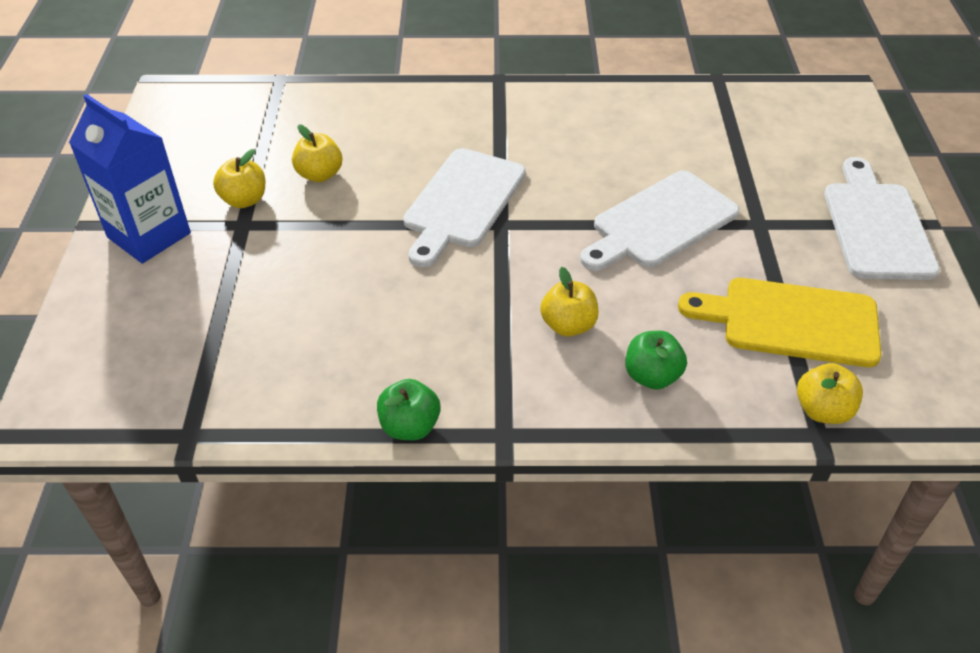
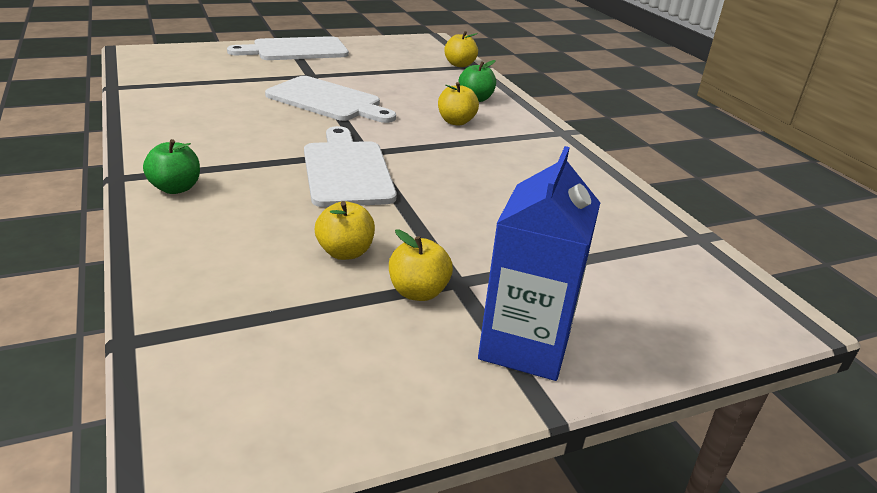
camera: 115 degrees left, 15 degrees down
green apple [377,379,440,440] -> green apple moved to [143,139,200,194]
white cutting board [403,148,526,267] -> white cutting board turned 105 degrees counterclockwise [304,126,397,207]
yellow cutting board [678,278,881,367] -> none

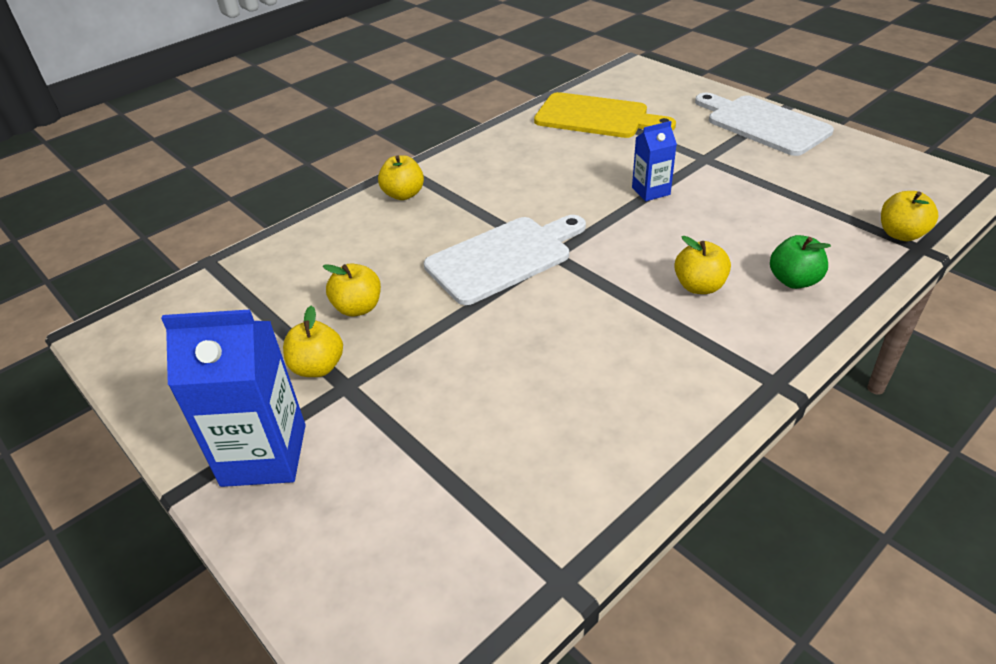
camera: 75 degrees right, 10 degrees up
green apple [143,139,200,194] -> yellow apple [378,155,424,200]
white cutting board [265,76,396,123] -> blue carton [632,121,677,201]
none -> yellow cutting board [534,92,676,138]

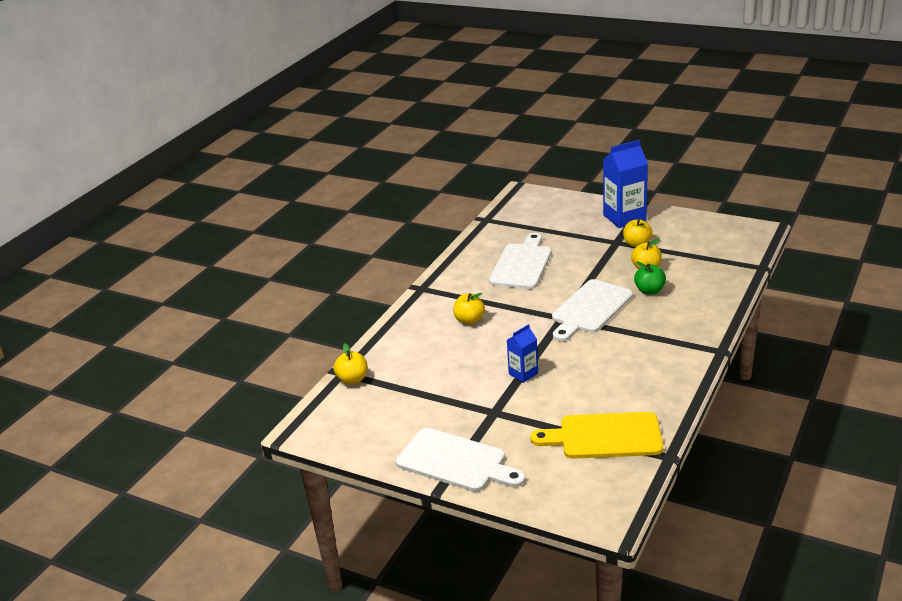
camera: 160 degrees right, 10 degrees down
yellow apple [378,155,424,200] -> none
green apple [770,235,831,289] -> green apple moved to [634,262,666,295]
none -> white cutting board [489,233,552,289]

